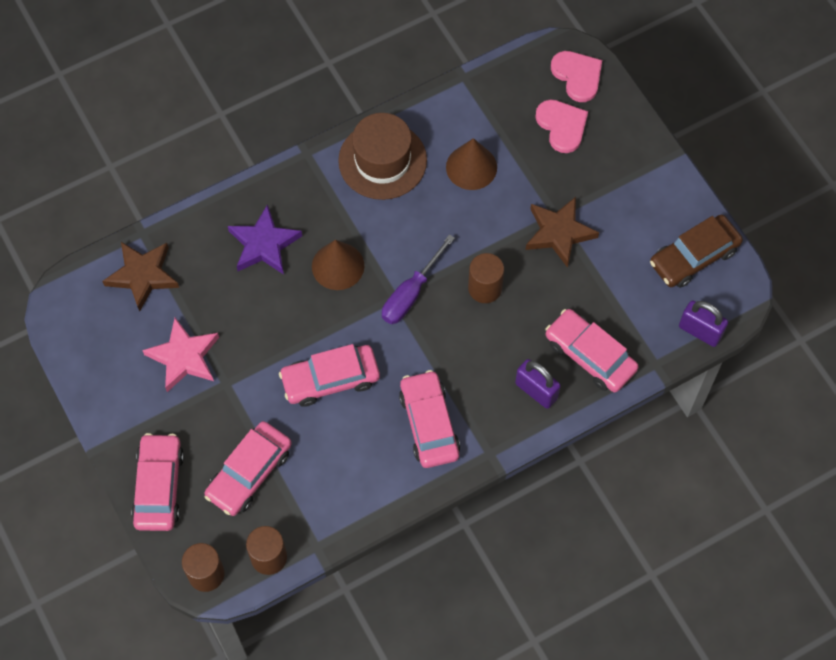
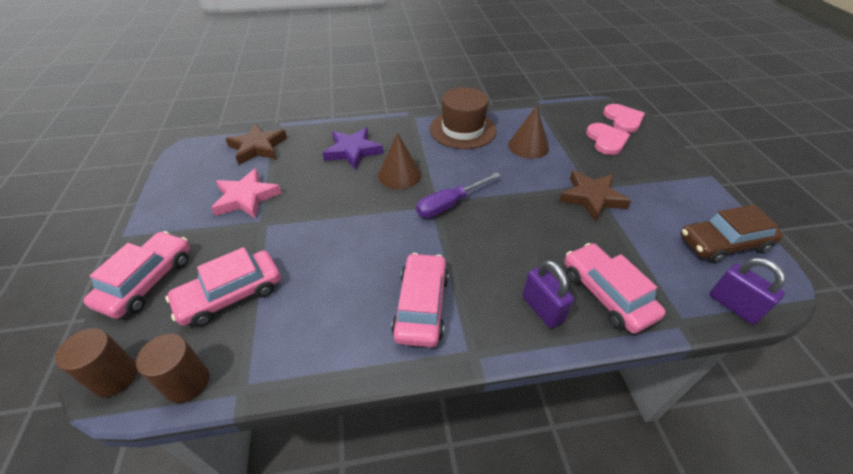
camera: 20 degrees right, 20 degrees down
pink car [279,344,380,407] -> none
brown cylinder [468,253,504,303] -> none

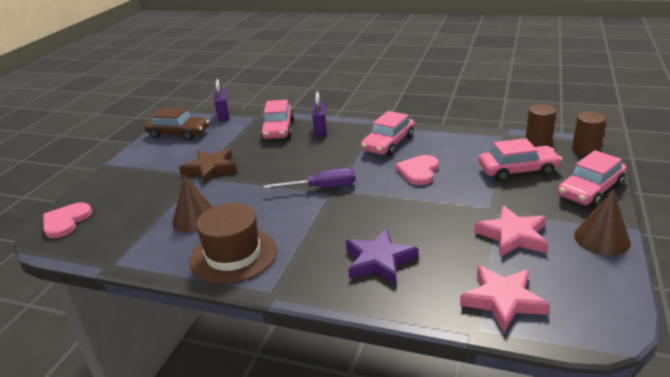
camera: 150 degrees left, 15 degrees down
brown star [226,123,287,165] -> pink star [460,265,550,332]
brown cone [378,133,422,189] -> brown cone moved to [574,189,631,255]
pink heart [586,123,630,155] -> pink heart moved to [396,155,439,185]

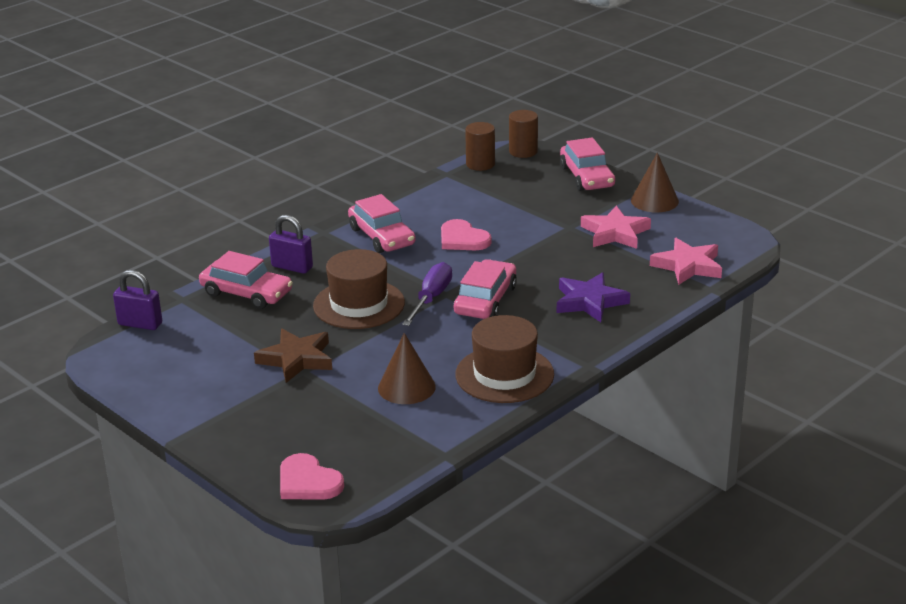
camera: 65 degrees left, 0 degrees up
brown car [144,107,209,140] -> none
pink car [479,138,562,181] -> pink car moved to [454,259,517,319]
none -> brown hat [313,249,405,329]

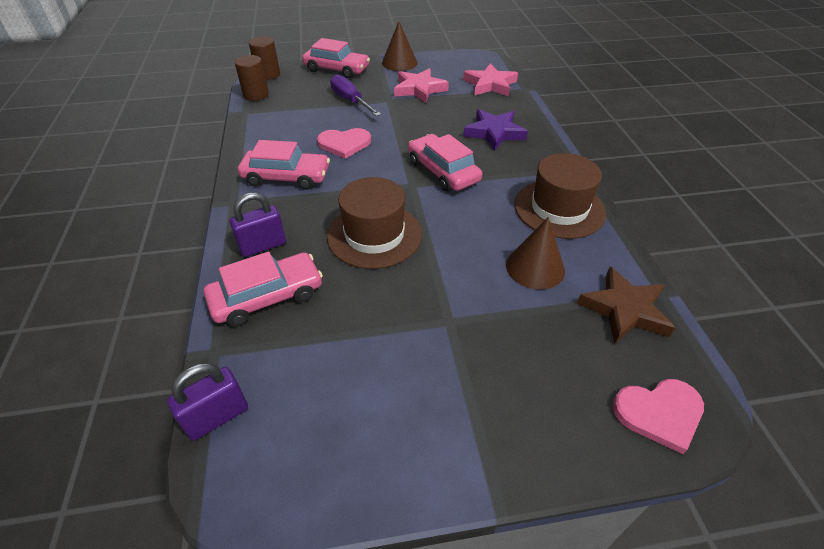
camera: 55 degrees left, 15 degrees up
brown star [254,329,332,383] -> brown star moved to [577,267,675,344]
purple screwdriver [402,262,452,326] -> purple screwdriver moved to [330,74,381,116]

